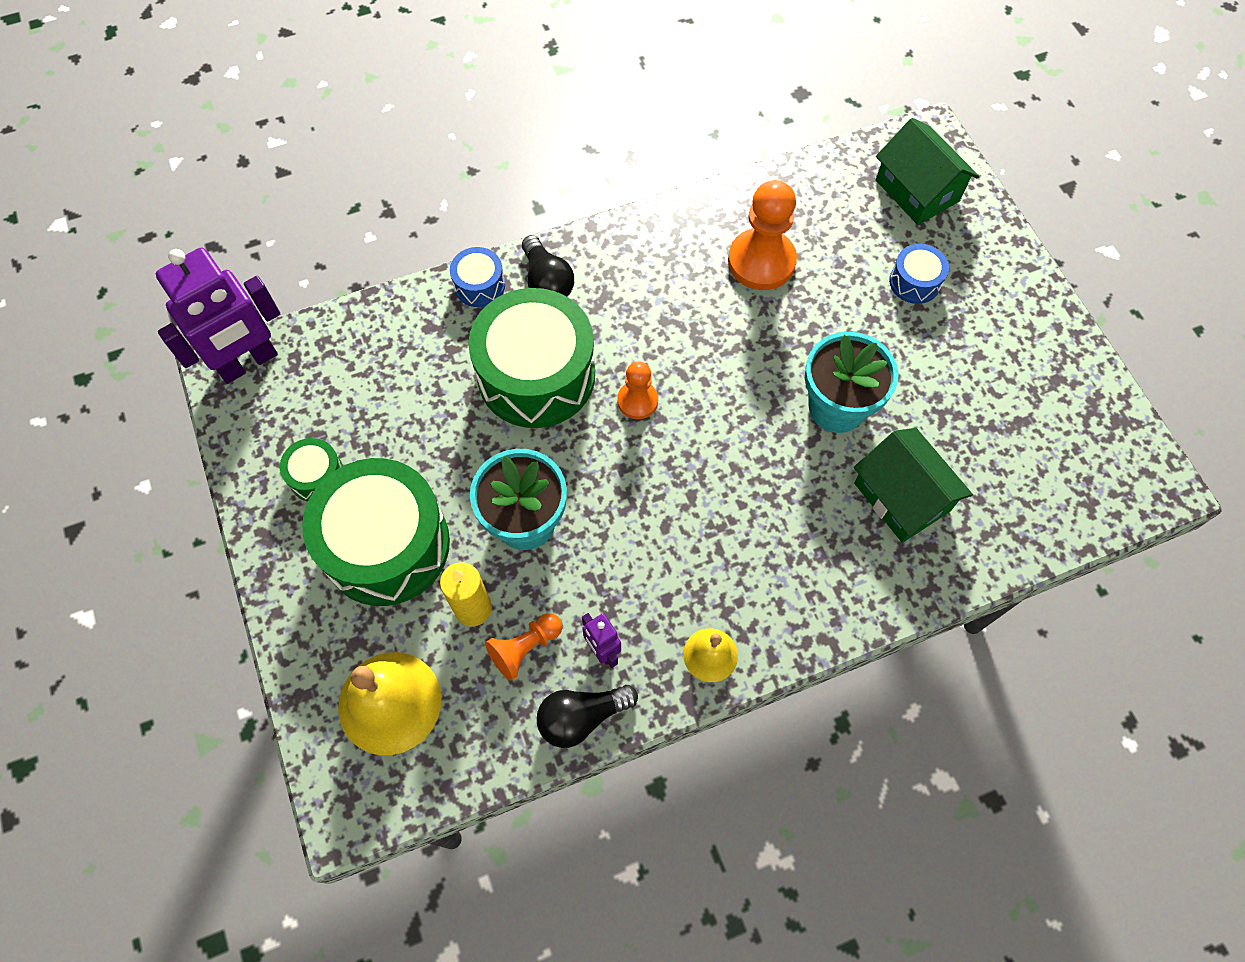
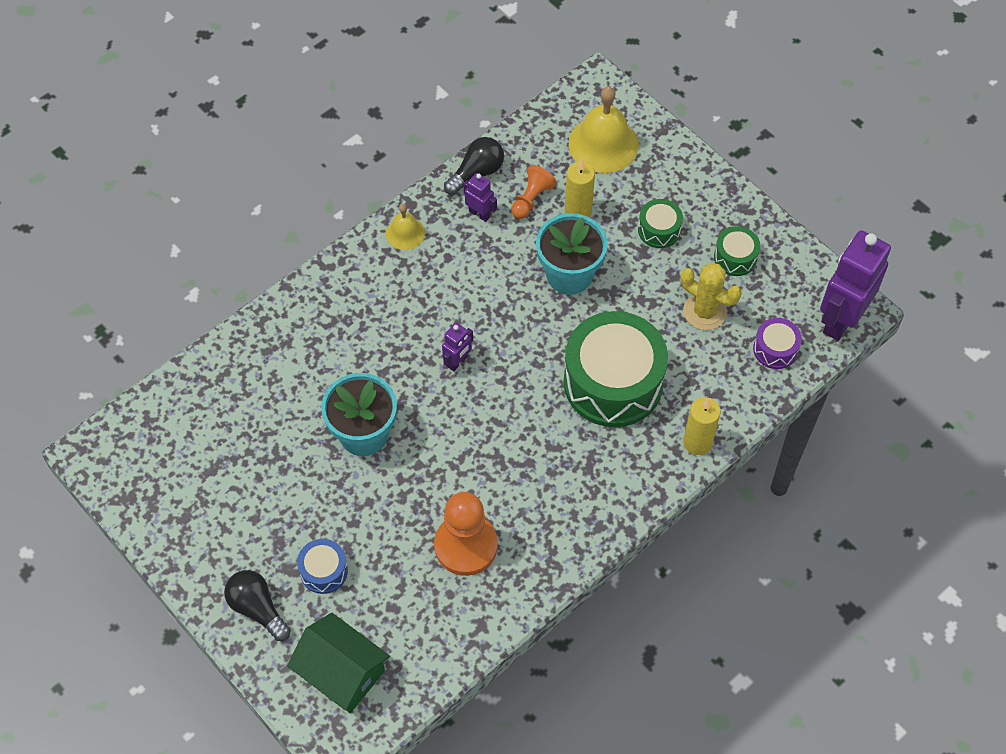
camera: 160 degrees right, 5 degrees down
green drum [302,458,450,606] -> green drum [638,199,683,248], size x0.45
blue drum [450,247,505,307] -> yellow candle [683,397,721,455]
black light bulb [522,235,574,297] -> black light bulb moved to [224,570,291,641]
orange pawn [618,361,658,419] -> none
green house [854,428,973,543] -> none
none -> purple robot [442,323,473,371]
none -> yellow cactus [681,263,742,330]
none -> purple drum [753,318,802,369]

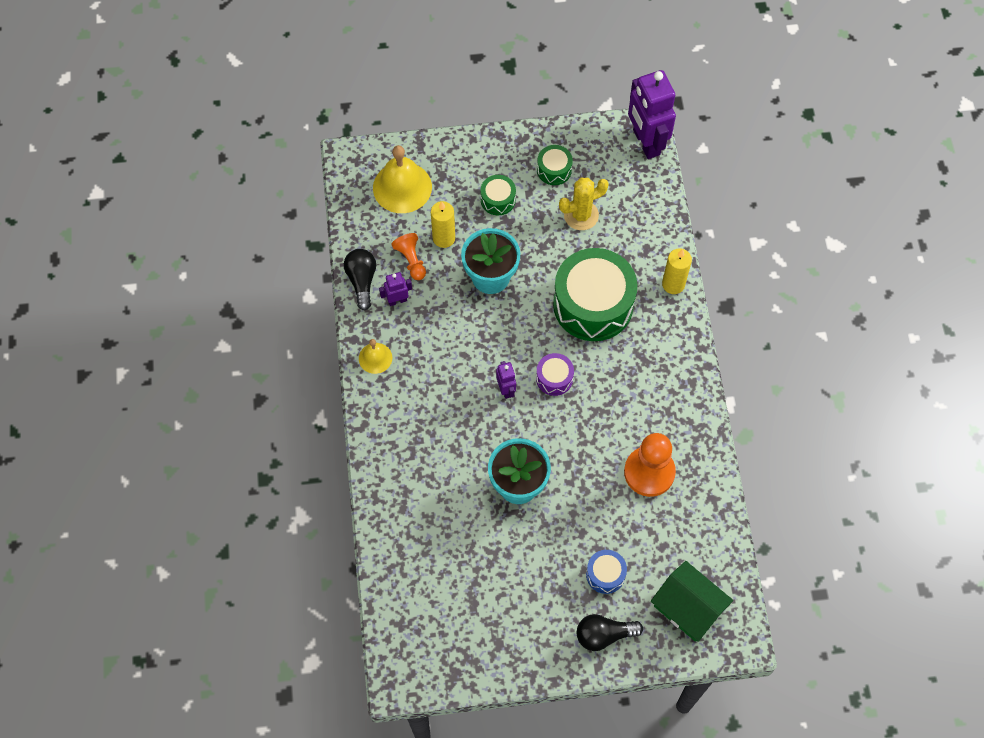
camera: 55 degrees left, 5 degrees up
green house [287,613,390,713] -> green house turned 60 degrees clockwise [651,561,733,642]
purple drum [753,318,802,369] -> purple drum moved to [536,353,574,396]

